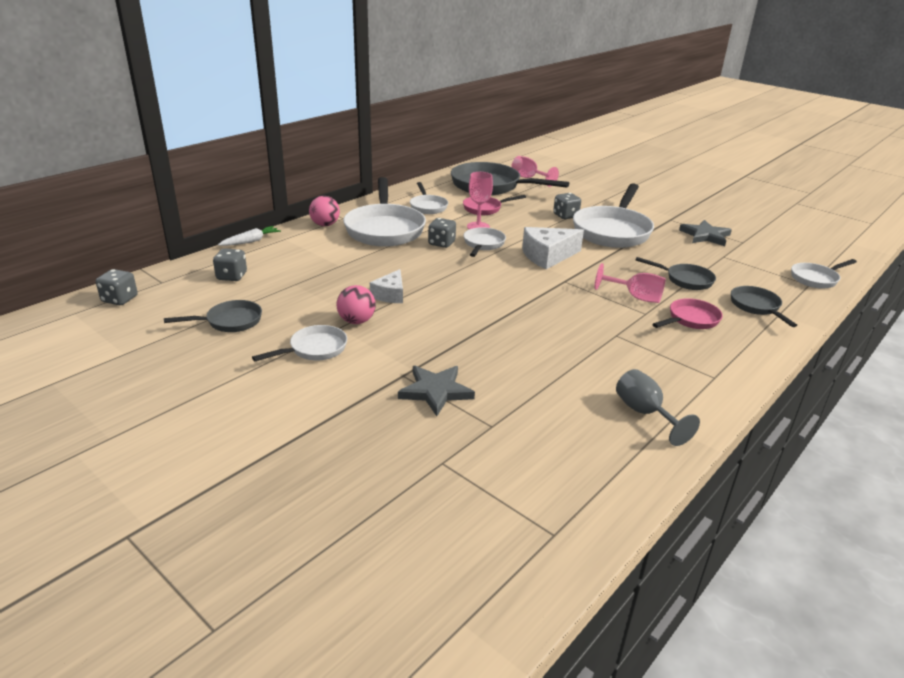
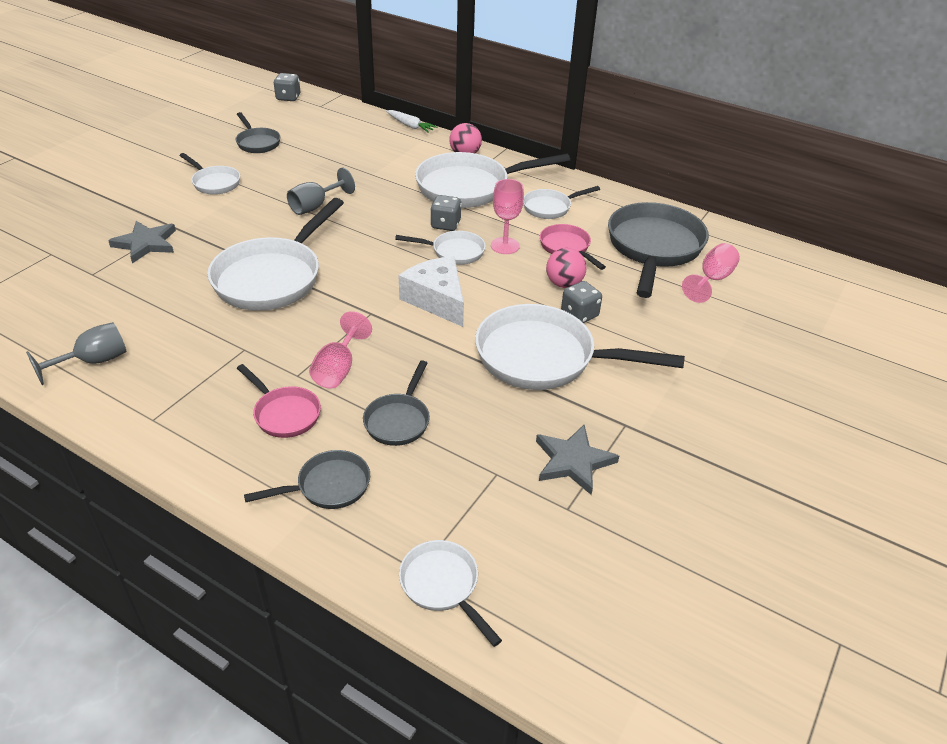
camera: 80 degrees right, 10 degrees up
grey dice [213,248,247,281] -> none
pink ball [337,285,376,324] -> pink ball moved to [546,248,587,288]
white cheese [370,269,403,303] -> grey goblet [287,168,355,215]
none -> white pan [207,198,344,311]

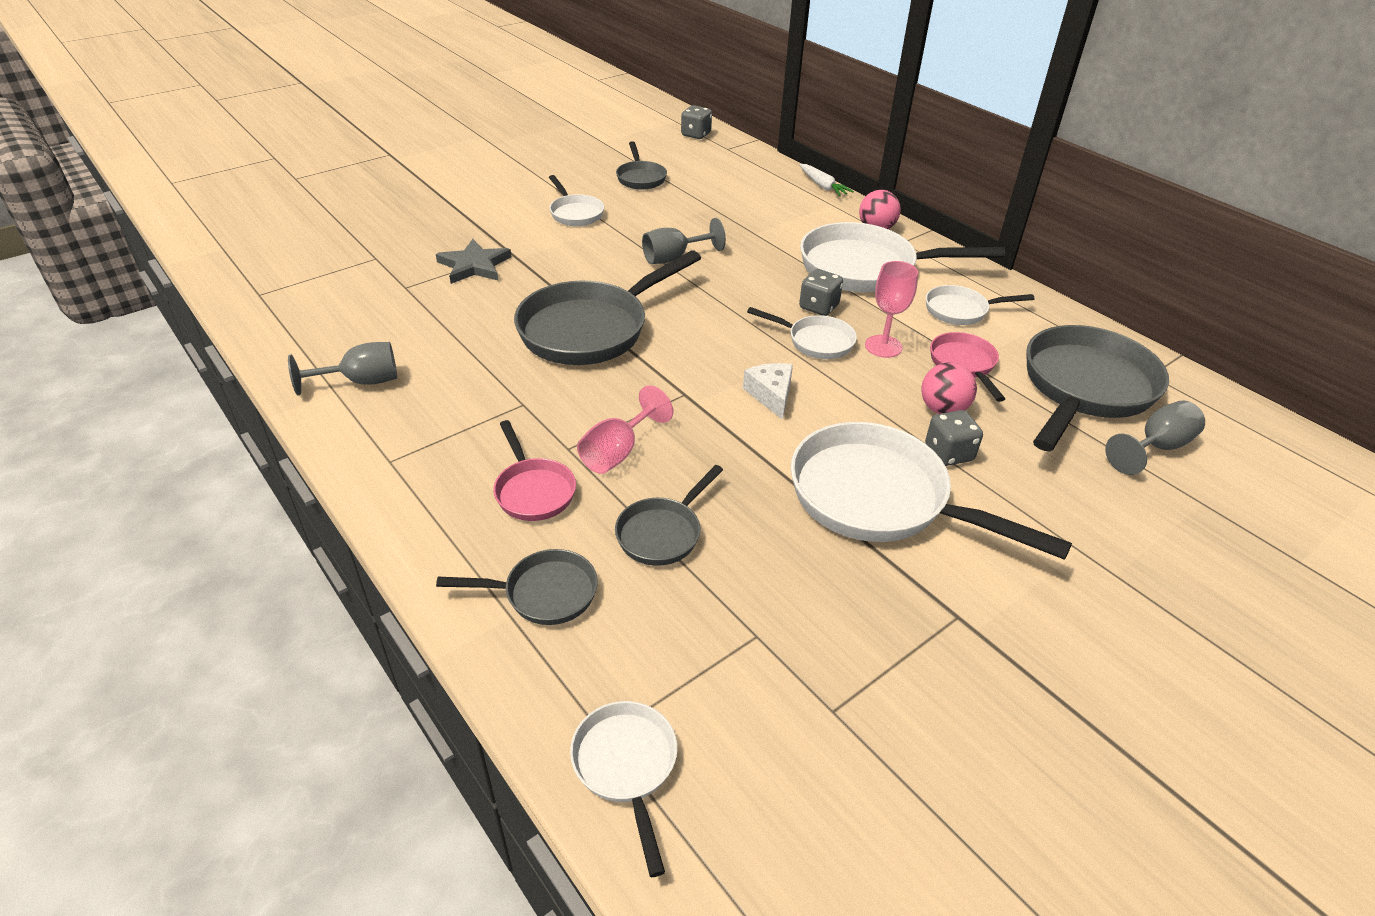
camera: 20 degrees right, 0 degrees up
white pan [207,198,344,311] -> grey pan [514,250,701,365]
white cheese [398,256,464,327] -> white cheese [743,363,793,420], size x0.62
grey star [536,425,619,495] -> none
pink goblet [682,243,740,303] -> grey goblet [1105,400,1205,475]

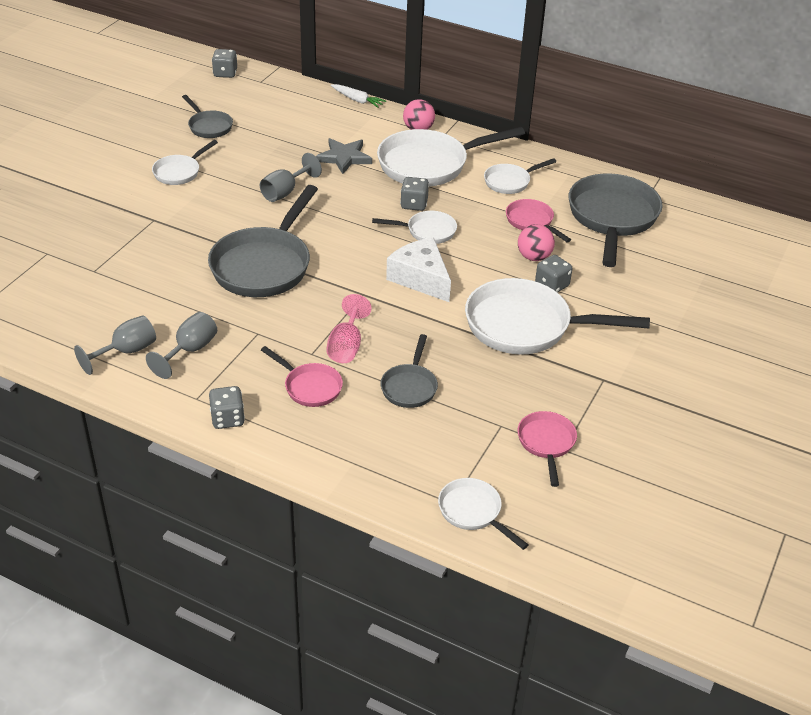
camera: 25 degrees left, 0 degrees up
grey star [436,239,511,284] -> grey star moved to [316,138,372,174]
grey pan [436,549,598,625] -> none
white pan [549,175,604,226] -> white pan turned 90 degrees clockwise [152,140,218,185]
white cheese [743,363,793,420] -> white cheese [386,238,451,302], size x1.61
pink goblet [865,261,918,358] -> none
grey goblet [1105,400,1205,475] -> grey goblet moved to [146,312,217,379]
none -> grey dice [209,386,245,429]
none -> pink pan [518,411,577,487]

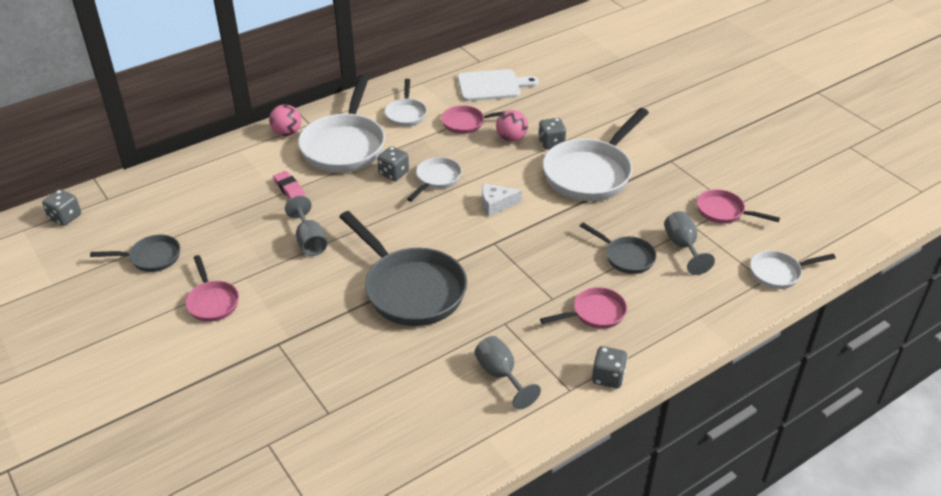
camera: 60 degrees left, 0 degrees up
grey goblet [74,315,156,375] -> grey goblet moved to [664,211,715,275]
white pan [152,140,218,185] -> pink pan [185,255,239,322]
grey star [316,138,372,174] -> pink eraser [273,171,305,199]
pink goblet [326,294,372,363] -> none
white carrot [331,84,386,108] -> none
white cheese [386,238,451,302] -> white cheese [482,183,522,216], size x0.62
grey pan [569,174,663,267] -> white cutting board [457,69,539,101]

